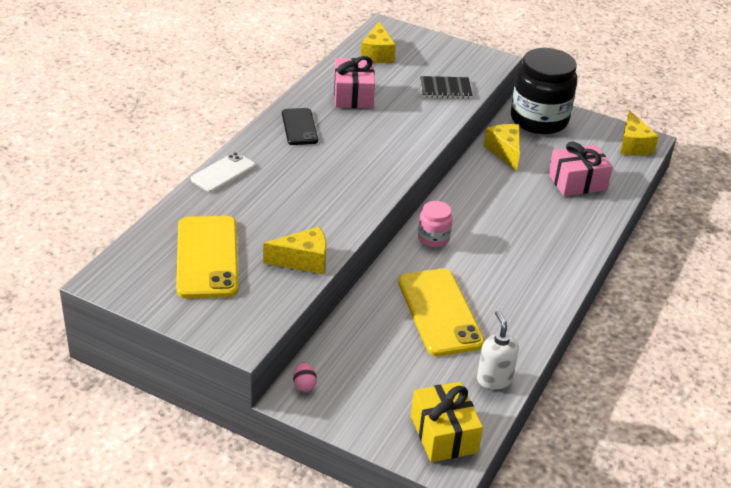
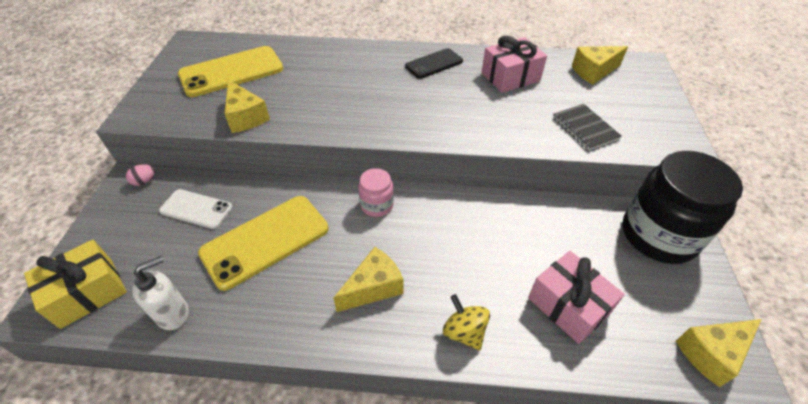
camera: 70 degrees right, 10 degrees up
white phone [191,152,256,192] -> white phone moved to [159,189,232,229]
yellow cheese [484,124,520,171] -> yellow cheese moved to [333,247,403,312]
none -> yellow spinning top [443,294,490,351]

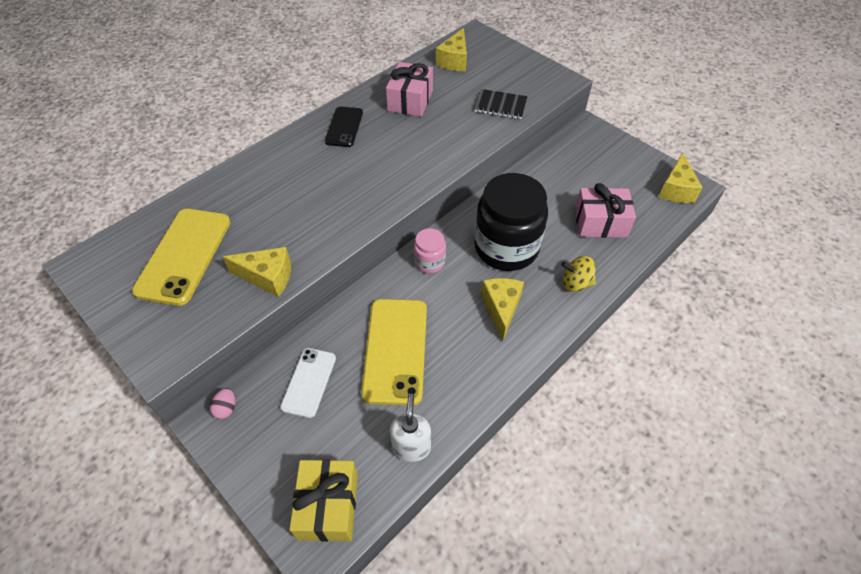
camera: 50 degrees left, 5 degrees up
white phone [159,189,232,229] -> white phone turned 45 degrees counterclockwise [280,348,336,418]
black jar [622,151,743,264] -> black jar moved to [474,173,548,271]

